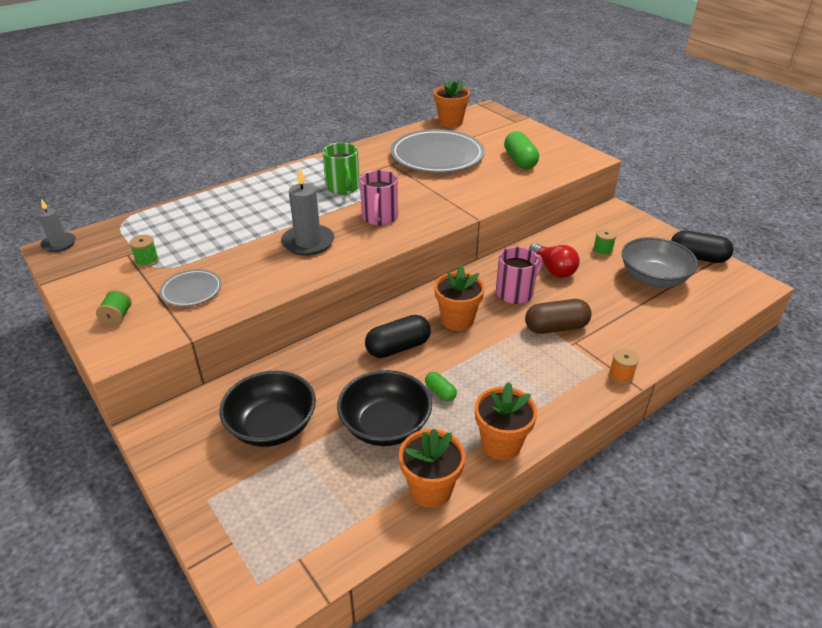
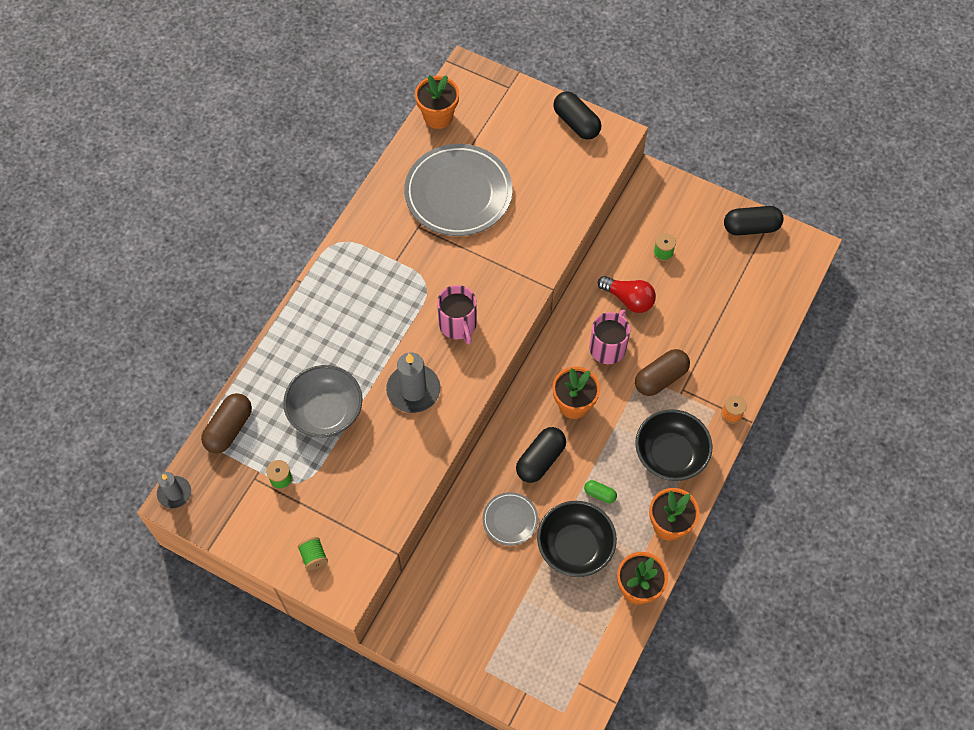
camera: 25 degrees left, 25 degrees up
grey plate [160,269,222,307] -> grey plate moved to [483,492,538,546]
black bowl [219,371,316,447] -> black bowl moved to [635,409,712,481]
green mug [322,143,360,195] -> none
green capsule [504,131,539,169] -> none
grey bowl [622,237,698,288] -> grey bowl moved to [283,365,363,437]
none -> brown capsule [201,393,252,454]
none -> black capsule [553,91,601,140]

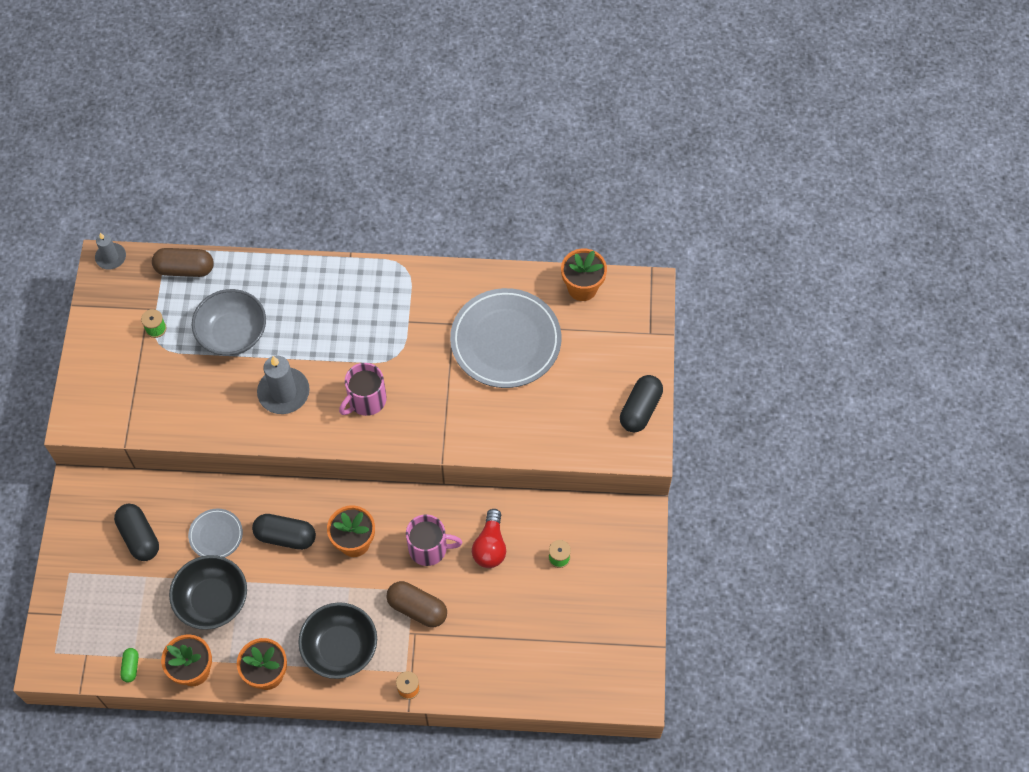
camera: 65 degrees right, 0 degrees up
green spool [298,537,328,570] -> none
green capsule [584,480,617,503] -> green capsule moved to [120,648,139,683]
black capsule [724,206,784,236] -> black capsule moved to [114,504,159,561]

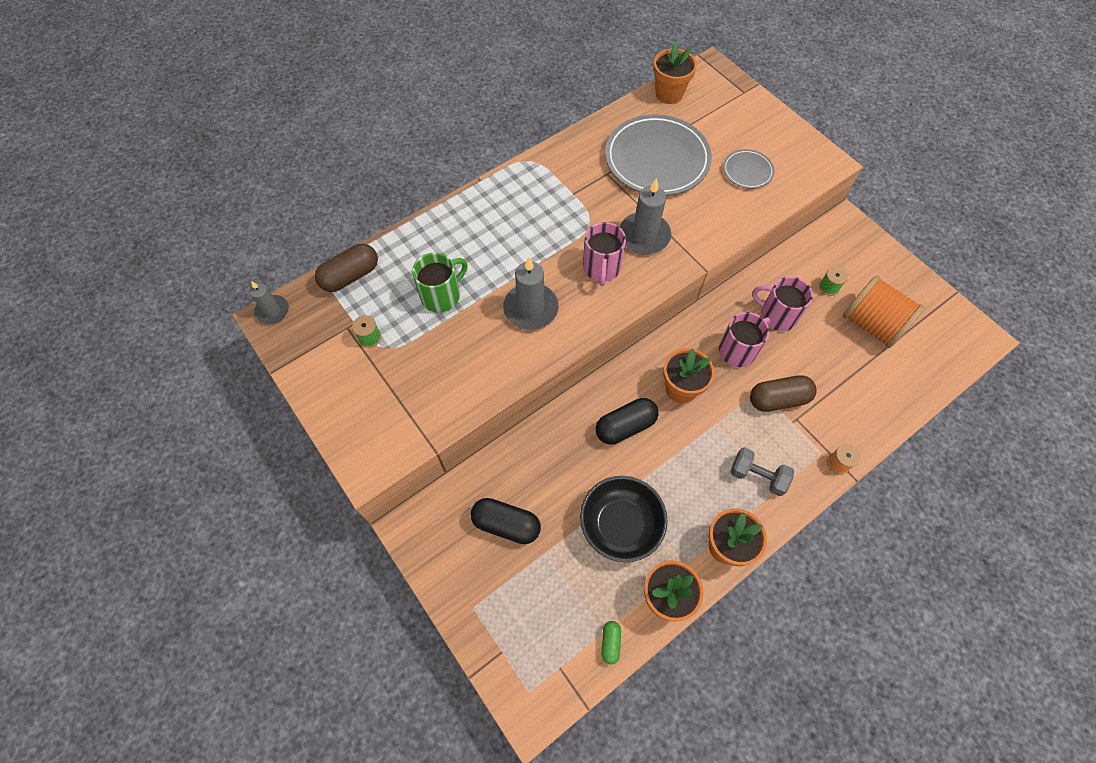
camera: 40 degrees left, 0 degrees up
green capsule [120,648,139,683] -> green capsule turned 45 degrees clockwise [601,621,621,664]
grey plate [188,509,243,557] -> grey plate moved to [723,149,775,189]
grey bowl [192,289,266,356] -> green mug [412,253,468,312]
black bowl [298,602,377,679] -> grey dumbbell [731,448,794,496]
red light bulb [472,509,506,568] -> pink mug [752,276,813,331]
black capsule [620,375,663,432] -> none
none -> grey candle [620,178,671,254]
none -> orange spool [843,275,925,348]

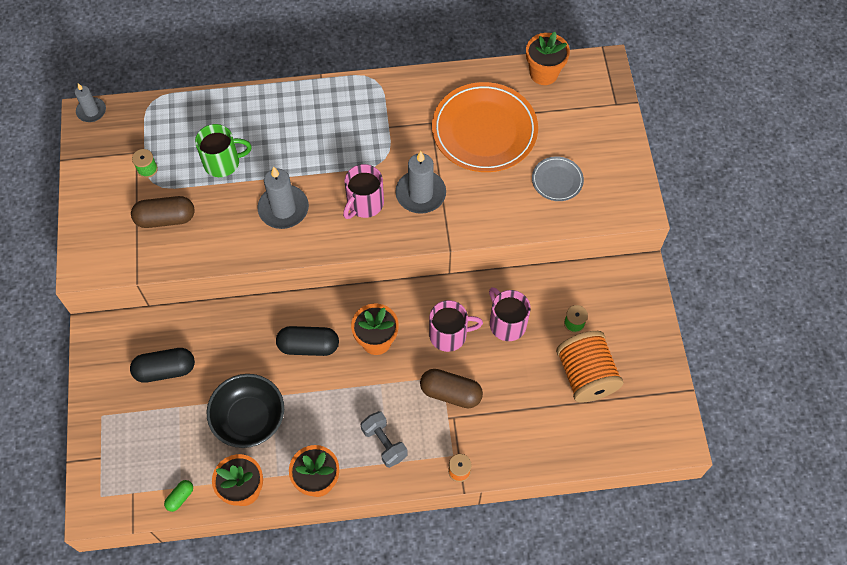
camera: 30 degrees right, 0 degrees up
brown capsule [315,244,378,292] -> brown capsule moved to [131,196,195,228]
black capsule [470,498,541,544] -> black capsule turned 60 degrees counterclockwise [130,348,195,383]
grey plate [605,114,712,196] -> orange plate [432,82,538,172]

